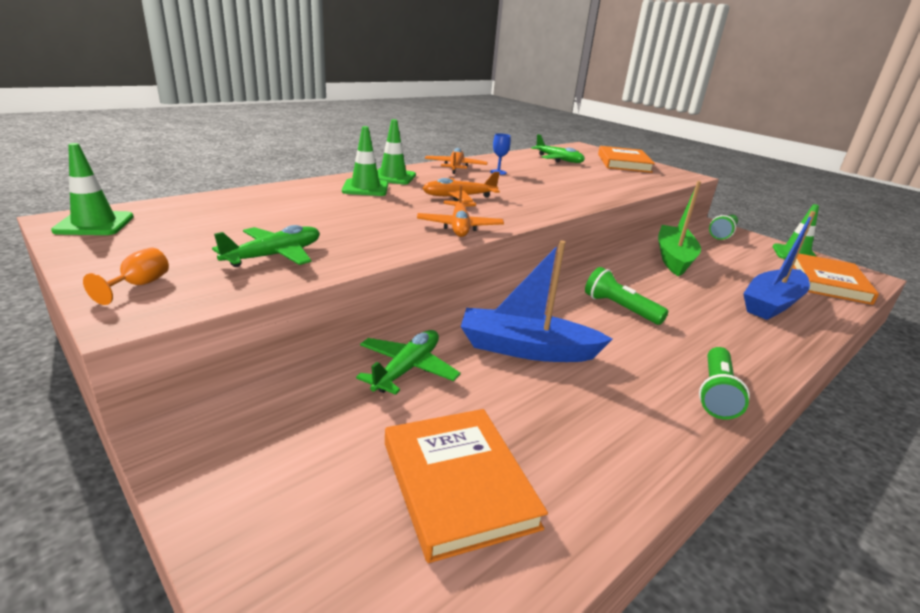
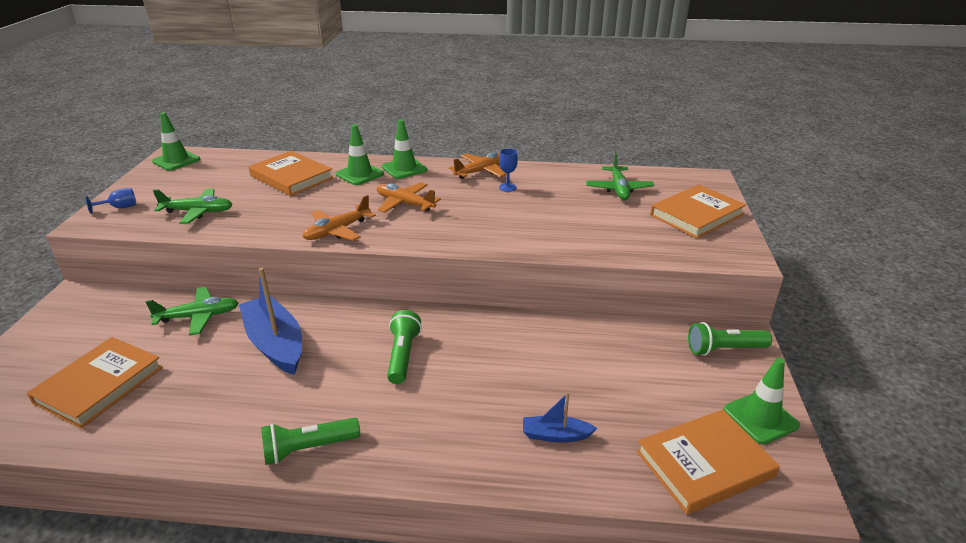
camera: 50 degrees right, 5 degrees up
orange goblet [83,247,169,305] -> blue goblet [85,188,137,214]
green boat [658,181,701,276] -> none
blue boat [743,211,816,320] -> blue boat [523,392,597,443], size x0.52
none -> orange book [248,151,333,196]

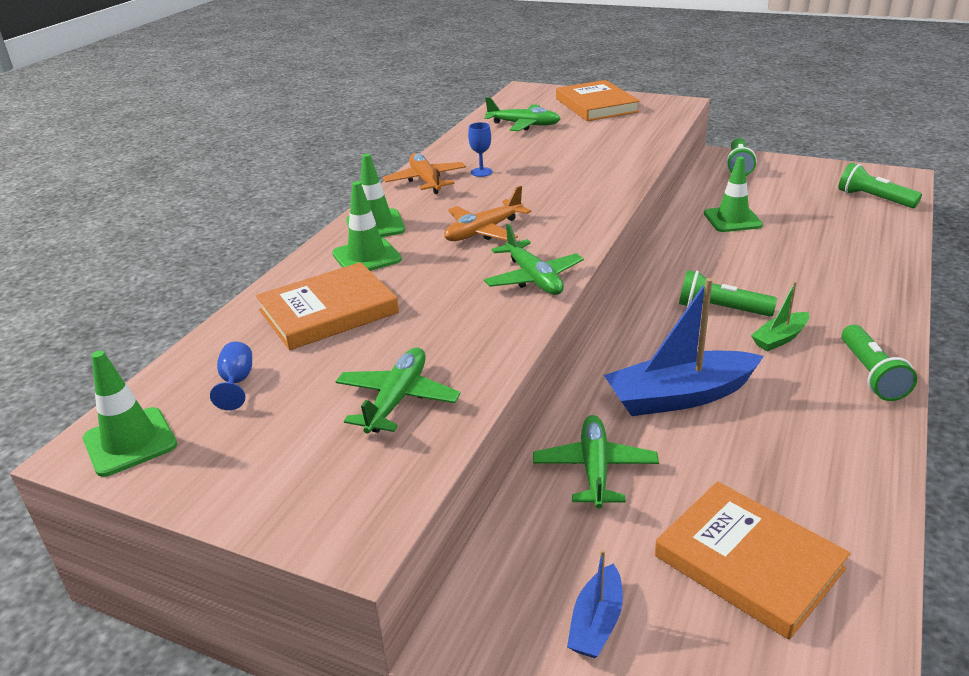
camera: 70 degrees left, 0 degrees up
blue goblet [85,188,137,214] -> blue goblet moved to [210,342,252,410]
orange plane [303,195,376,241] -> green plane [484,224,584,295]
blue boat [523,392,597,443] -> blue boat moved to [567,549,623,658]
orange book [636,410,780,515] -> green flashlight [839,163,922,208]
green traffic cone [724,358,800,444] -> green traffic cone moved to [704,157,763,232]
none -> green boat [751,281,809,351]

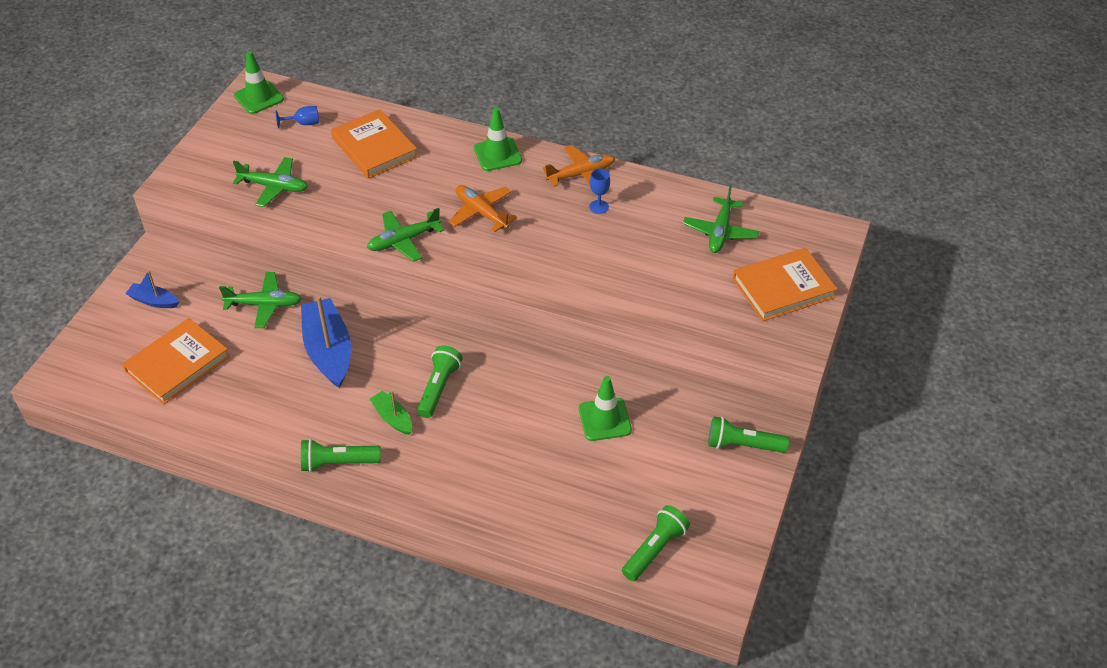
camera: 85 degrees right, 15 degrees up
green traffic cone [332,181,402,271] -> none

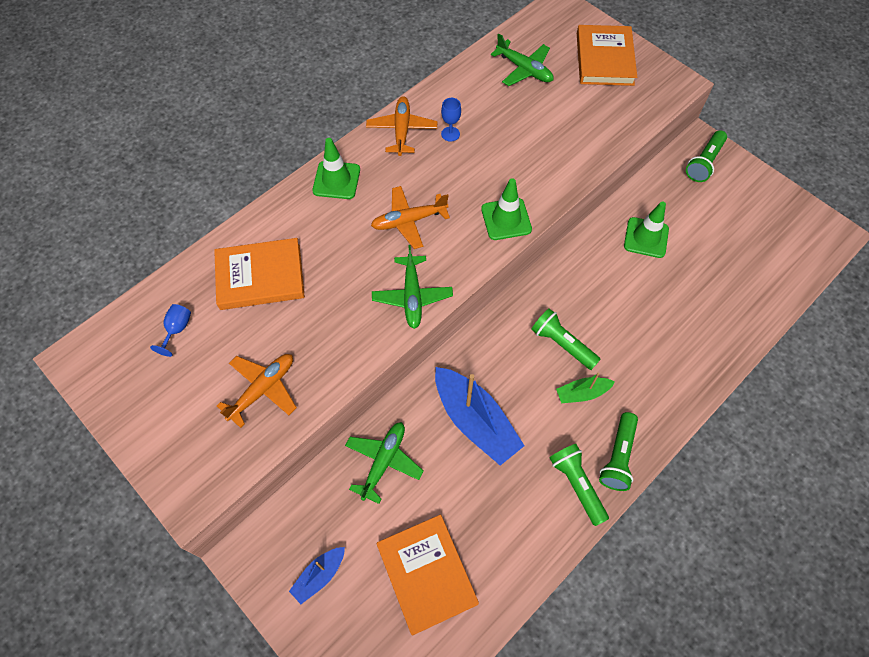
camera: 65 degrees left, 15 degrees up
green plane [233,157,308,207] -> orange plane [217,354,297,428]
green traffic cone [234,51,284,114] -> green traffic cone moved to [481,178,532,240]
blue boat [301,296,351,388] -> blue boat turned 135 degrees counterclockwise [435,367,525,466]
green flashlight [622,505,690,581] -> green flashlight moved to [549,444,609,526]

